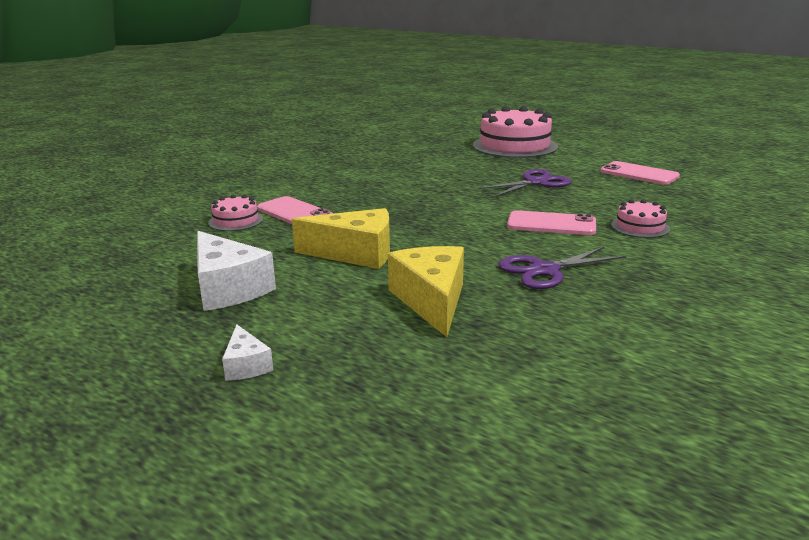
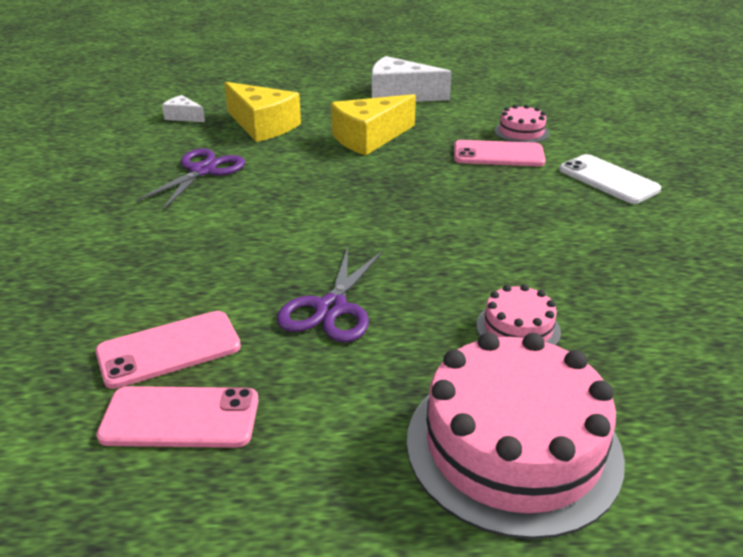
camera: 140 degrees right, 10 degrees up
white cheese [222,324,273,381] -> white cheese moved to [162,95,205,122]
pink phone [507,210,596,235] -> pink phone moved to [95,311,241,389]
pink cake [611,199,670,238] -> pink cake moved to [476,284,561,345]
none -> white phone [559,154,661,204]

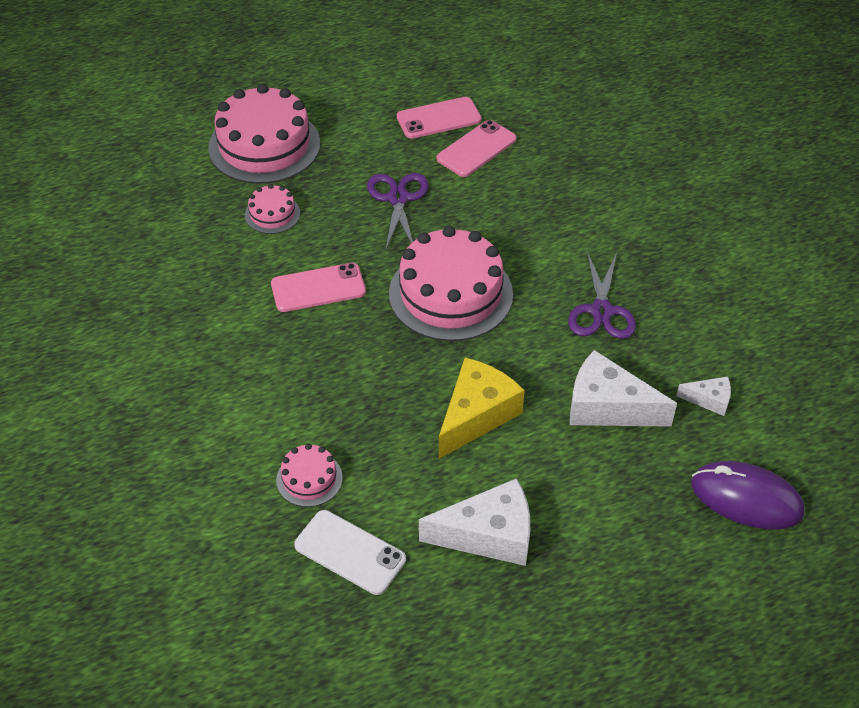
camera: 160 degrees right, 15 degrees up
yellow cheese [224,82,301,142] -> white cheese [570,350,677,427]
pink phone [454,140,546,166] -> pink phone moved to [271,263,366,312]
white phone [559,154,661,204] -> white phone moved to [294,510,406,595]
none -> pink cake [389,226,513,341]
none -> purple mouse [691,461,804,529]

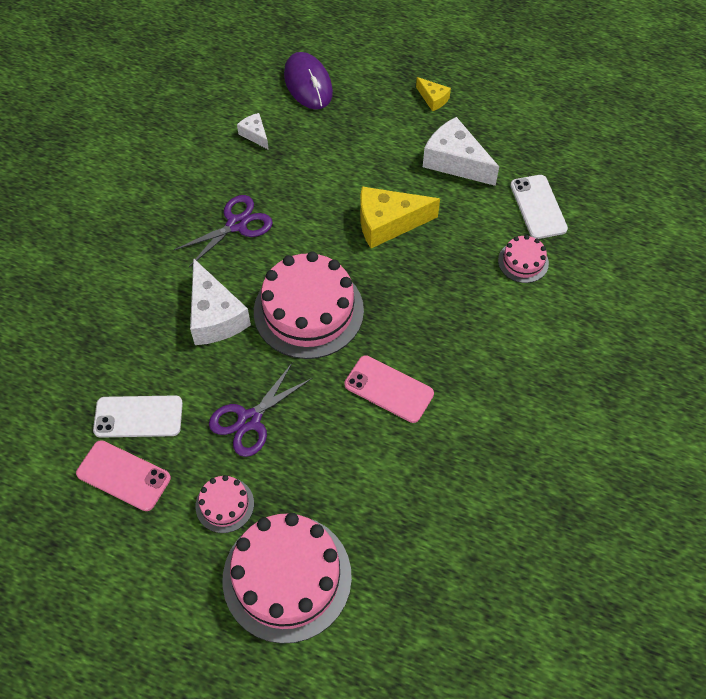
camera: 135 degrees left, 10 degrees up
pink cake [245,184,300,234] -> pink cake moved to [195,475,254,533]
pink phone [437,120,517,177] -> white phone [93,395,183,438]
white cheese [570,350,677,427] -> white cheese moved to [190,258,251,345]
none -> yellow cheese [416,77,451,111]

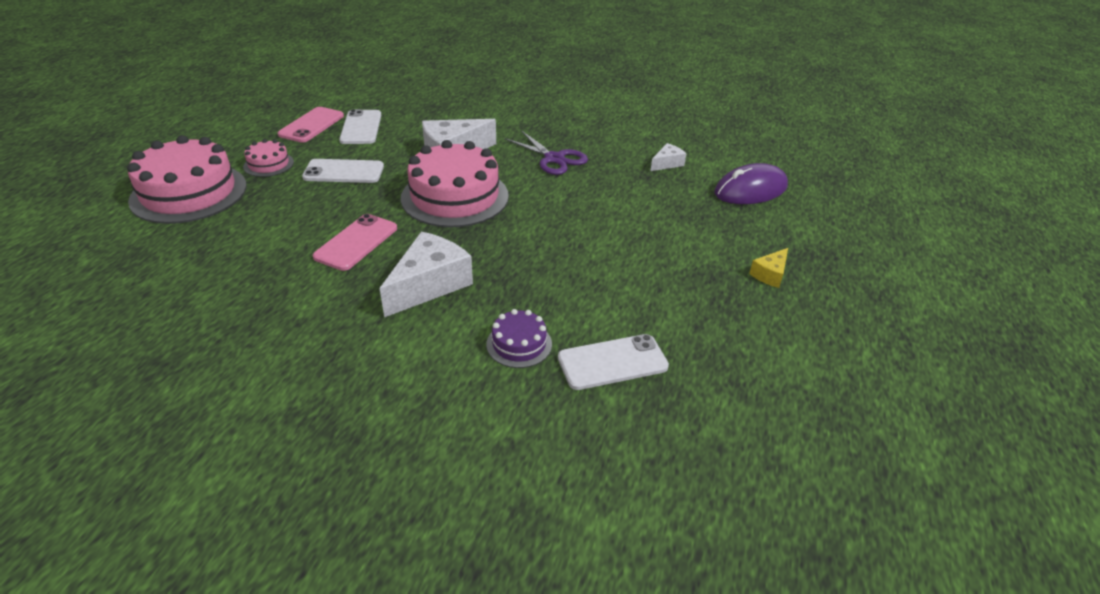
camera: 85 degrees right, 20 degrees down
purple scissors [209,362,313,457] -> white phone [302,159,384,183]
yellow cheese [360,186,440,248] -> none
white cheese [423,117,499,186] -> white cheese moved to [380,232,473,317]
pink cake [498,235,549,283] -> purple cake [486,309,552,368]

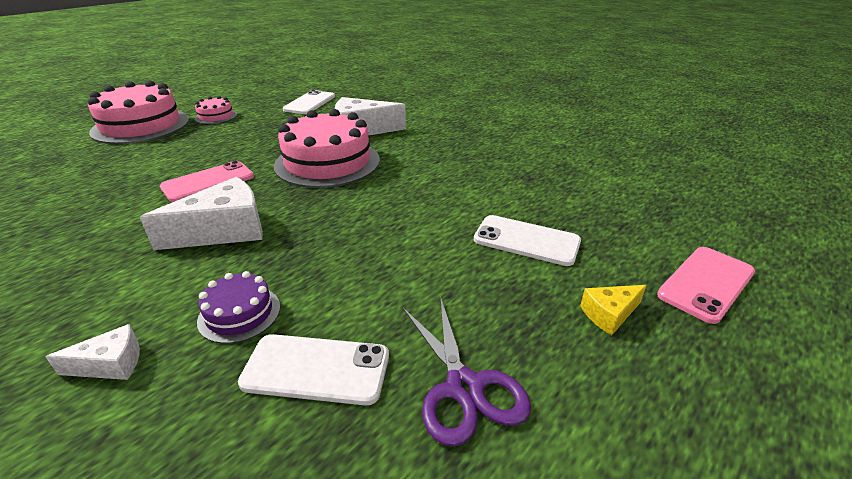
camera: 25 degrees right, 5 degrees down
pink phone [278,107,344,142] -> pink phone moved to [657,247,755,324]
white phone [302,159,384,183] -> white phone moved to [474,215,581,266]
purple scissors [504,130,588,175] -> purple scissors moved to [403,296,531,447]
white cheese [651,143,687,171] -> white cheese moved to [45,324,140,380]
purple mouse [715,163,788,204] -> none

